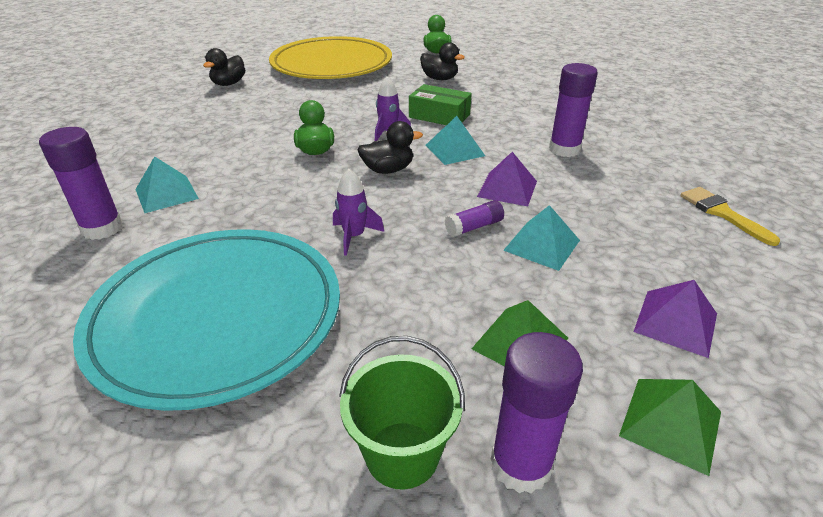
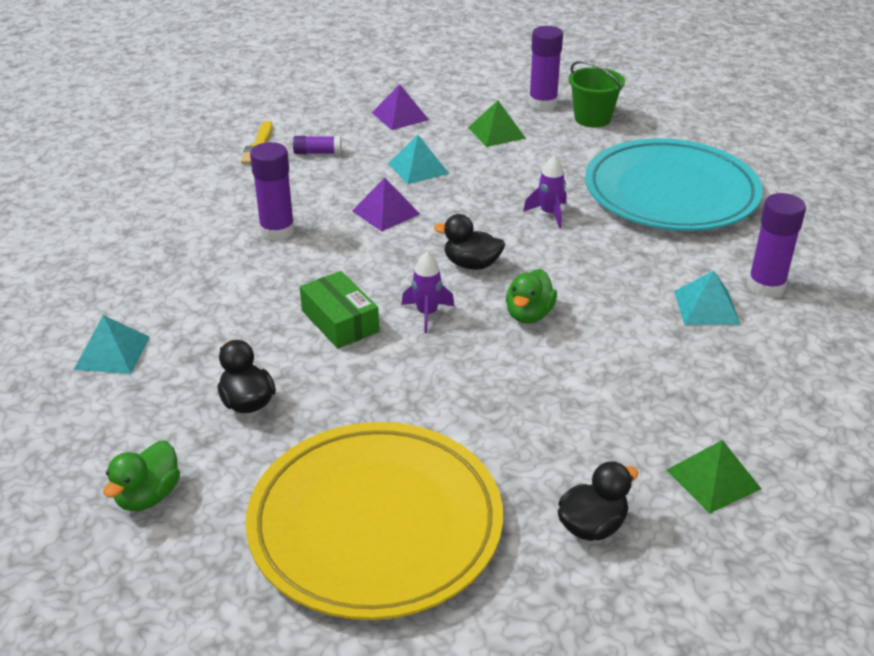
camera: 150 degrees left, 0 degrees up
turquoise pyramid [425,116,485,165] -> turquoise pyramid moved to [74,315,150,374]
purple glue stick [445,200,504,237] -> purple glue stick moved to [293,136,342,154]
green pyramid [619,379,721,476] -> green pyramid moved to [666,440,761,514]

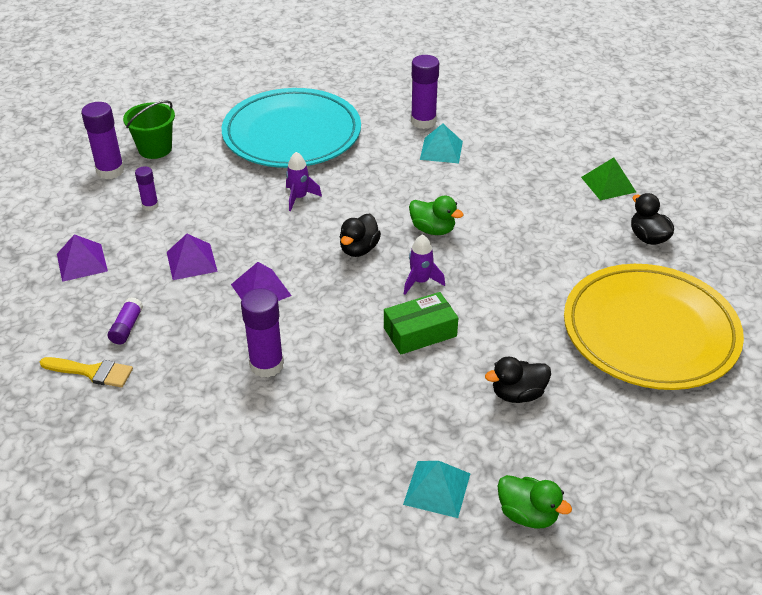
camera: 80 degrees left, 5 degrees up
green duck [103,441,180,511] -> green duck moved to [497,475,572,528]
turquoise pyramid [388,135,449,184] -> purple pyramid [167,234,218,280]
green pyramid [468,100,526,147] -> purple glue stick [135,166,159,211]

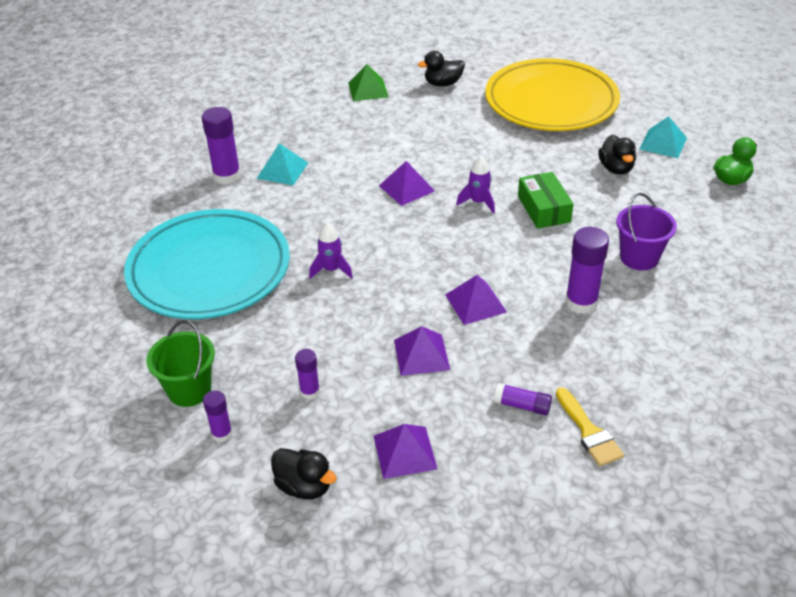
camera: 80 degrees left, 0 degrees up
yellow brush [40,357,133,387] -> yellow brush turned 135 degrees clockwise [556,387,624,466]
purple glue stick [81,102,124,179] -> purple glue stick [203,390,233,442], size x0.57
black duck [340,214,381,257] -> black duck moved to [271,448,337,499]
turquoise pyramid [403,461,471,518] -> turquoise pyramid moved to [639,116,687,158]
green duck [409,196,464,235] -> purple pyramid [379,161,435,206]
none -> purple bucket [616,193,677,270]

